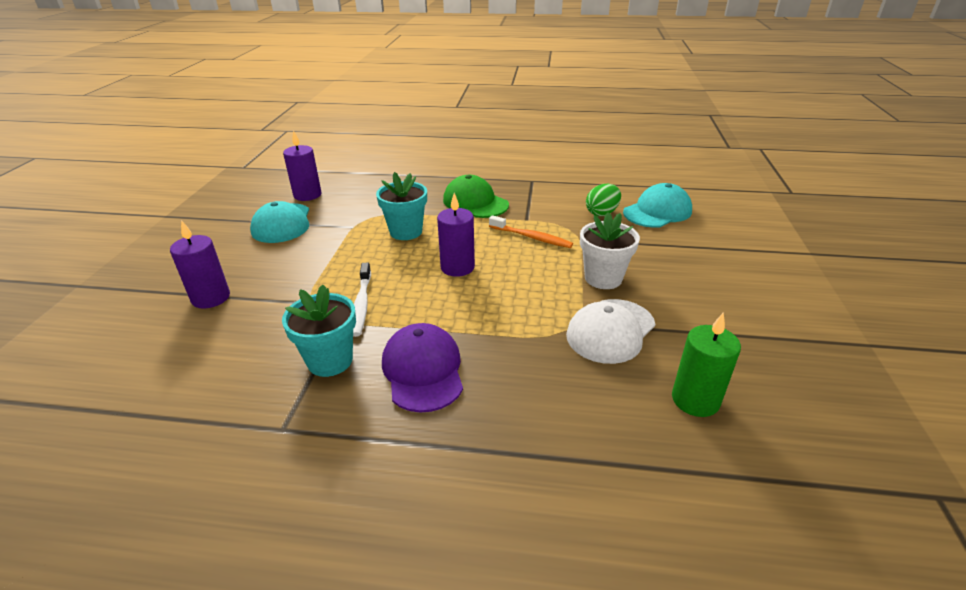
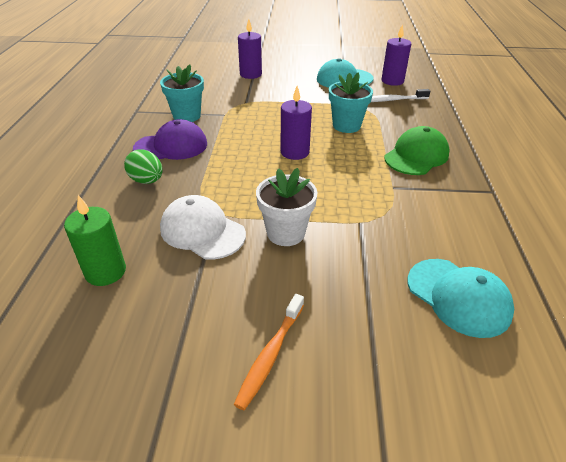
camera: 85 degrees right, 5 degrees up
white toothbrush [353,263,371,337] -> white toothbrush moved to [371,89,430,102]
orange toothbrush [489,215,573,248] -> orange toothbrush moved to [234,294,304,410]
green egg [586,184,621,216] -> green egg moved to [124,149,163,184]

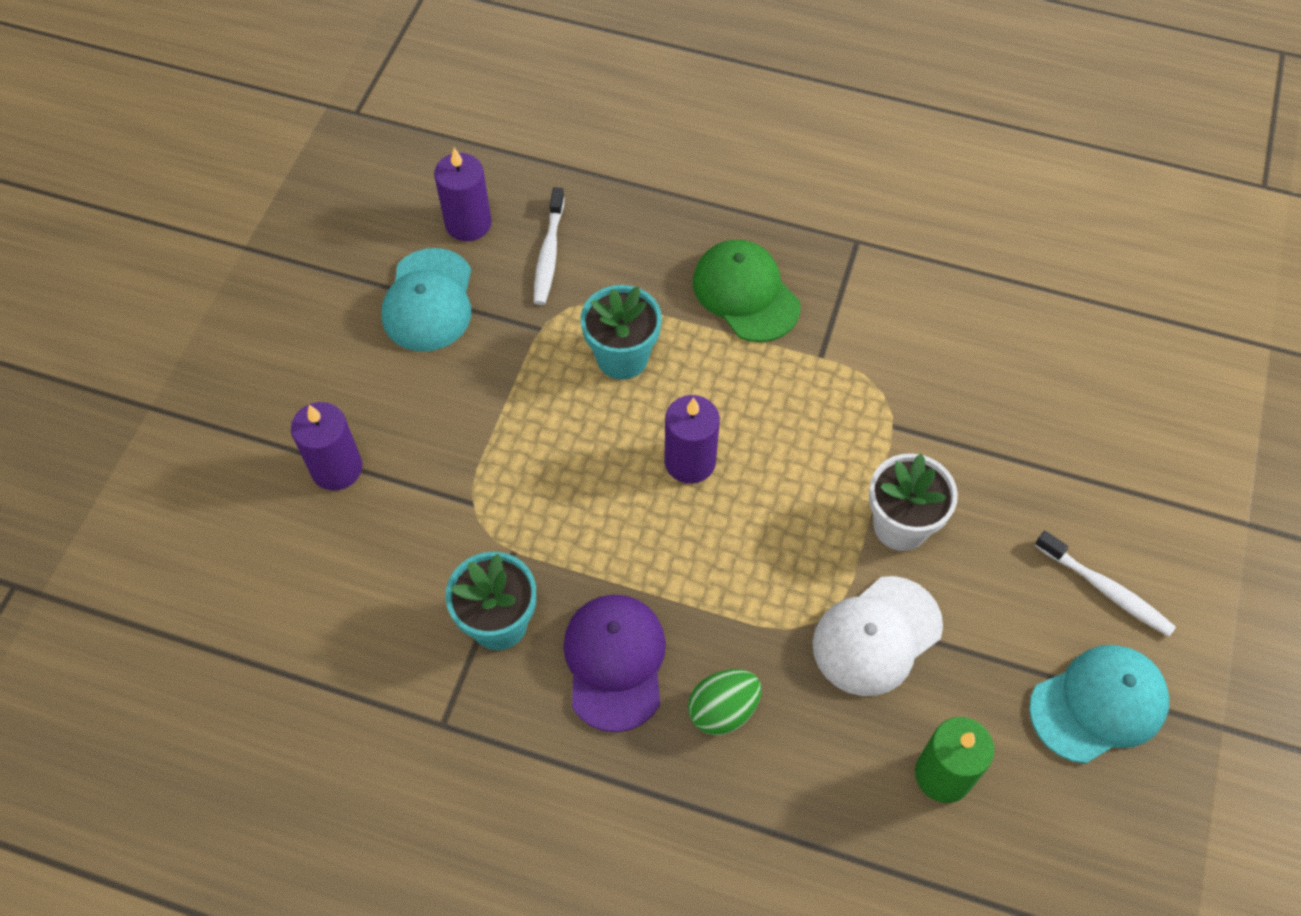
camera: 75 degrees left, 20 degrees up
orange toothbrush [234,294,304,410] -> white toothbrush [1035,531,1176,636]
turquoise cap [407,259,514,338] -> turquoise cap moved to [1029,645,1169,764]

